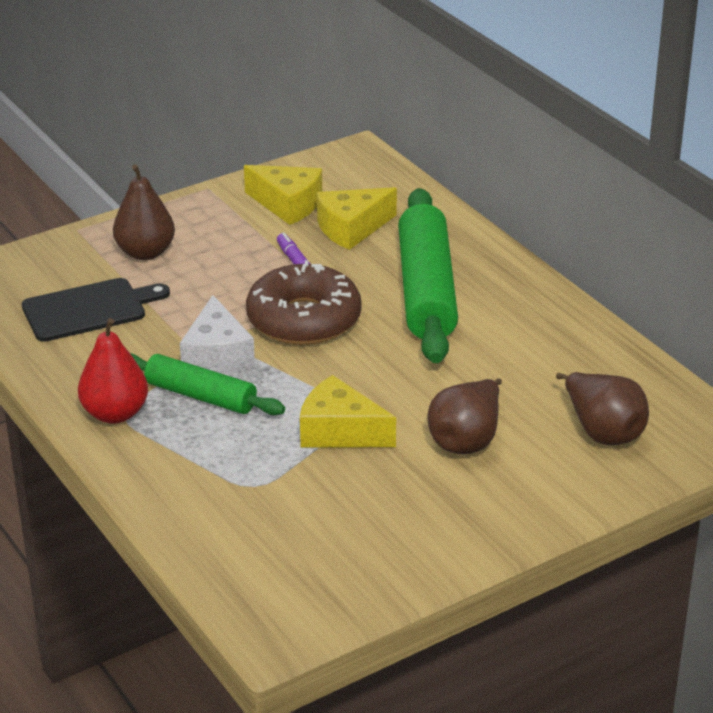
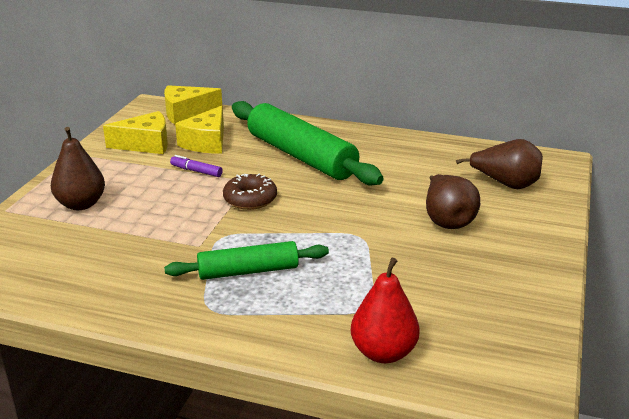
camera: 40 degrees left, 5 degrees down
black cutting board [22,278,170,342] -> none
red pear [78,318,148,424] -> red pear moved to [351,258,420,363]
white cheese [180,295,255,374] -> none
brown donut [246,260,362,345] -> brown donut [223,174,277,210], size x0.59
yellow cheese [300,375,396,447] -> yellow cheese moved to [164,85,222,125]

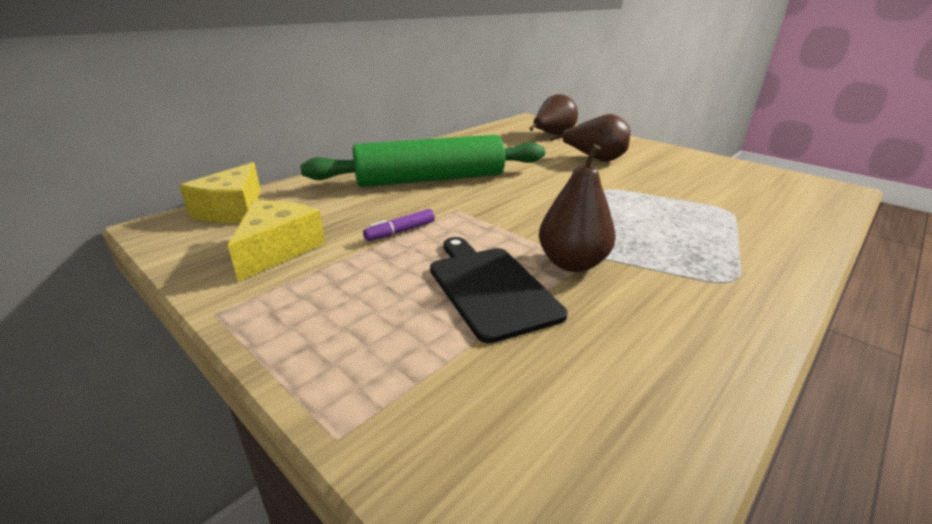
camera: 65 degrees left, 0 degrees up
brown pear [51,127,105,210] -> brown pear moved to [539,144,616,272]
green rolling pin [164,241,329,280] -> none
yellow cheese [175,106,224,153] -> none
brown donut [223,174,277,210] -> none
red pear [351,258,420,363] -> none
none -> black cutting board [430,237,568,343]

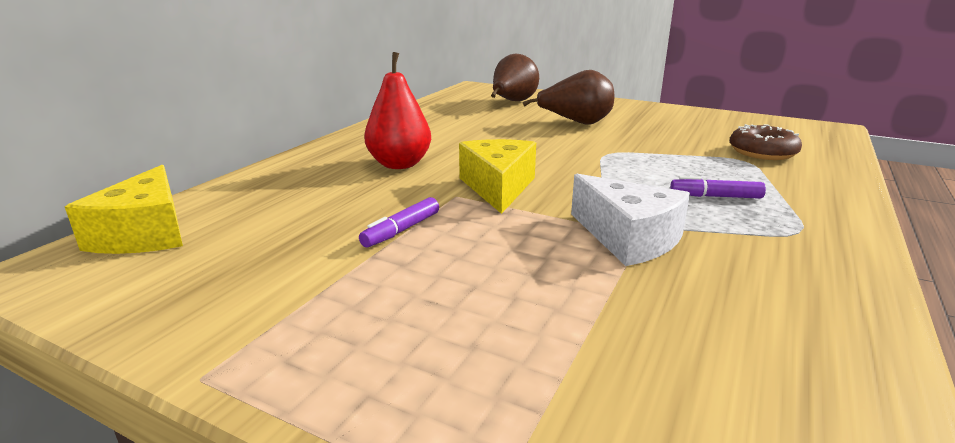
camera: 15 degrees left, 5 degrees down
yellow cheese [228,200,325,282] -> yellow cheese moved to [459,139,536,214]
green rolling pin [300,135,545,187] -> red pear [364,52,431,169]
black cutting board [430,237,568,343] -> none
brown pear [539,144,616,272] -> white cheese [571,174,690,266]
none -> purple marker [670,176,766,199]
none -> brown donut [730,124,802,160]

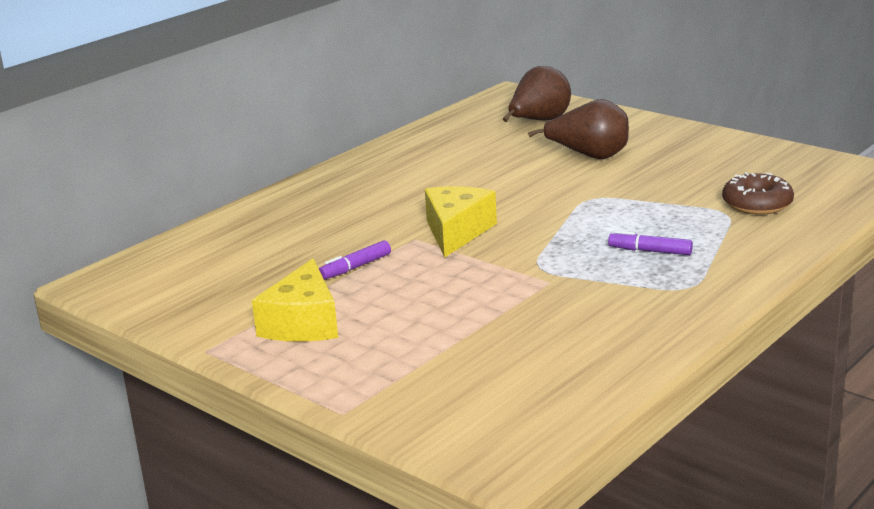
camera: 15 degrees right, 0 degrees up
yellow cheese [65,165,183,254] -> yellow cheese moved to [252,259,338,342]
red pear [364,52,431,169] -> none
white cheese [571,174,690,266] -> none

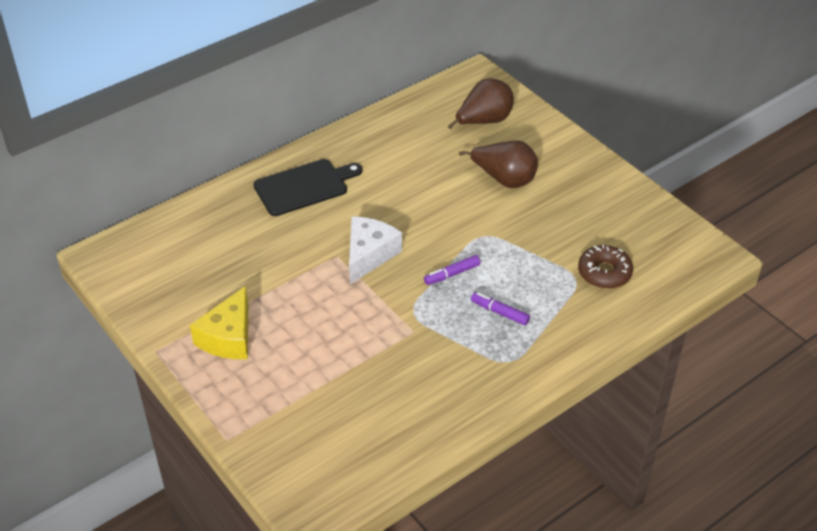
camera: 10 degrees right, 20 degrees up
purple marker [319,240,391,280] -> purple marker moved to [424,255,481,285]
yellow cheese [425,186,497,258] -> white cheese [349,216,402,284]
none -> black cutting board [253,159,362,216]

